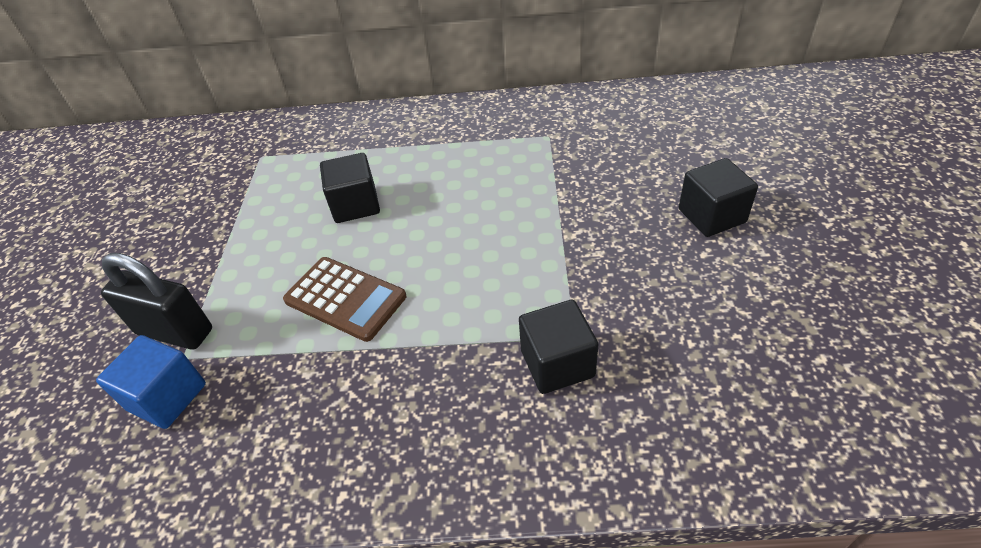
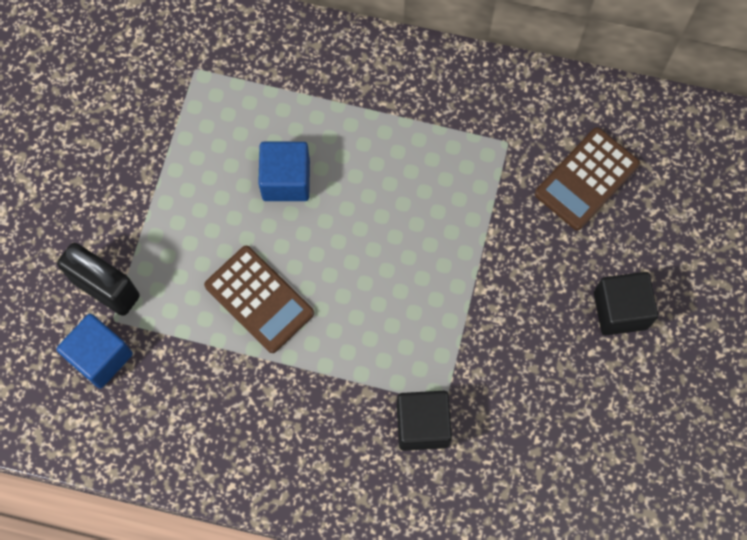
camera: 10 degrees right, 25 degrees up
black cube [320,153,380,223] -> blue cube [258,142,310,201]
none -> brown calculator [535,127,640,230]

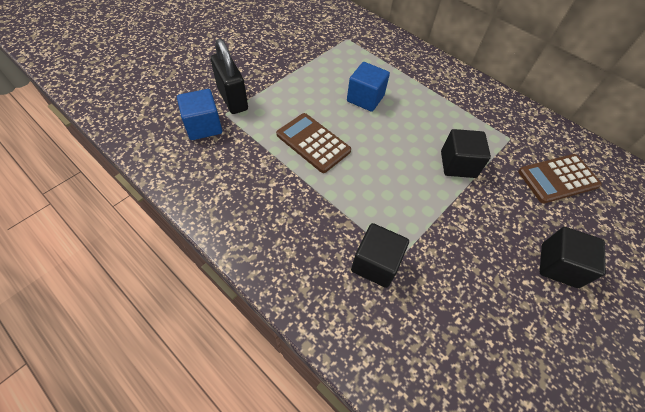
camera: 25 degrees right, 15 degrees down
brown calculator [204,246,314,353] -> brown calculator turned 150 degrees clockwise [276,113,351,173]
none -> black cube [441,129,491,178]

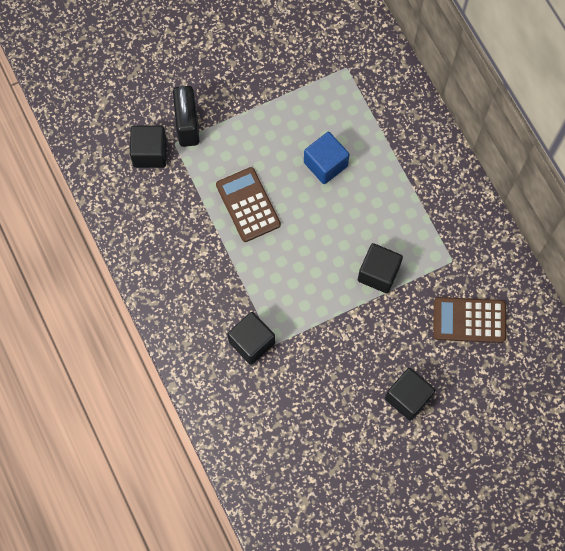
camera: 25 degrees right, 15 degrees up
blue cube [177,89,222,140] -> black cube [130,126,167,168]

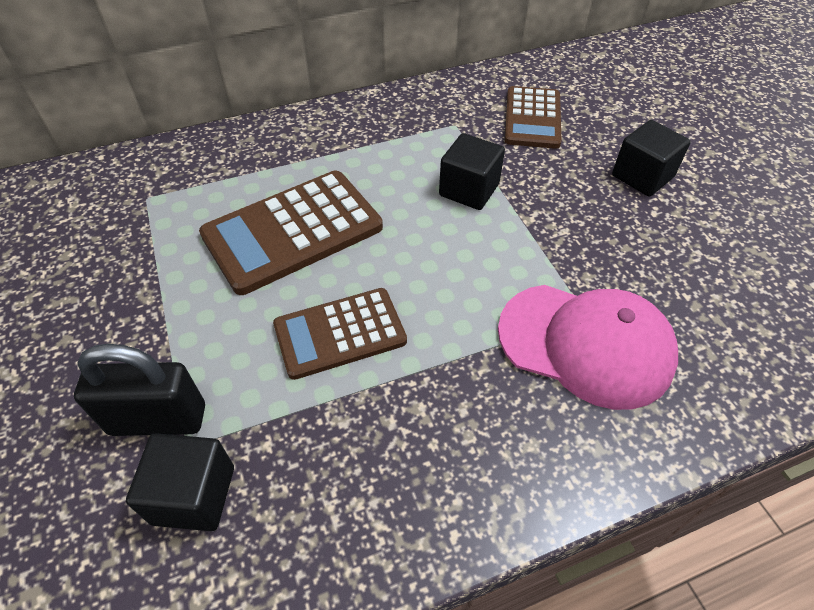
camera: 85 degrees left, 20 degrees down
black cube [227,312,275,365] -> pink cap [498,285,678,410]
blue cube [304,132,349,184] -> brown calculator [199,171,383,295]

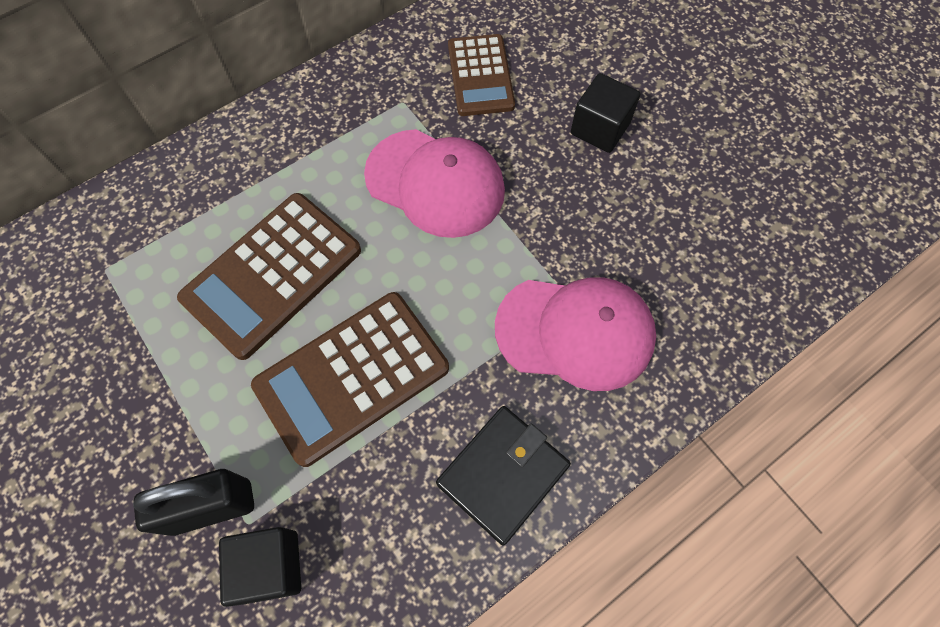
camera: 15 degrees left, 15 degrees up
brown calculator [273,288,407,380] -> brown calculator [251,292,449,467], size x1.52
black cube [439,133,505,210] -> pink cap [364,129,505,238]
none -> black wallet [436,406,571,546]

